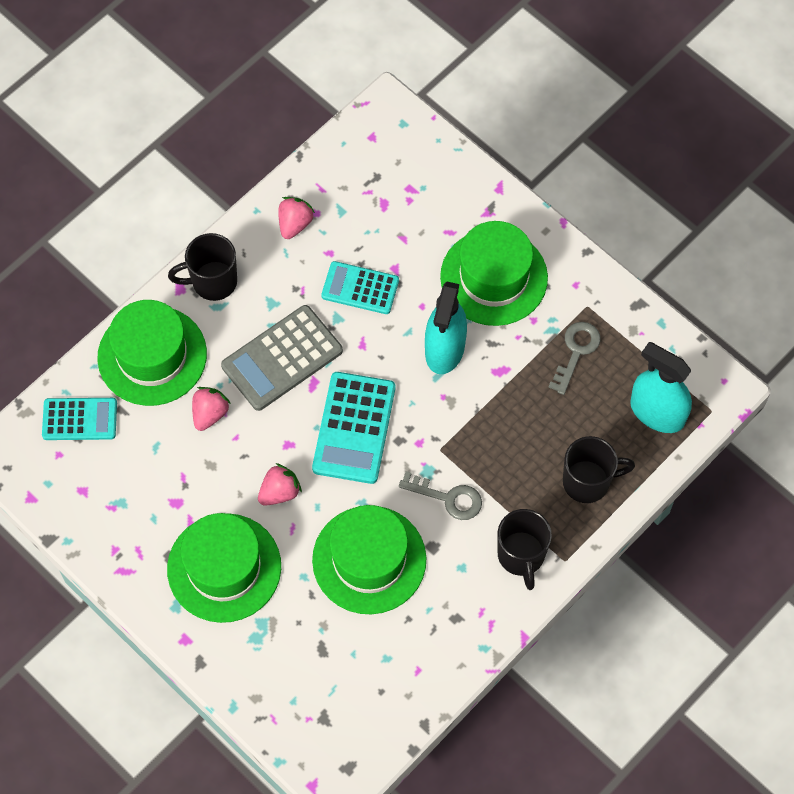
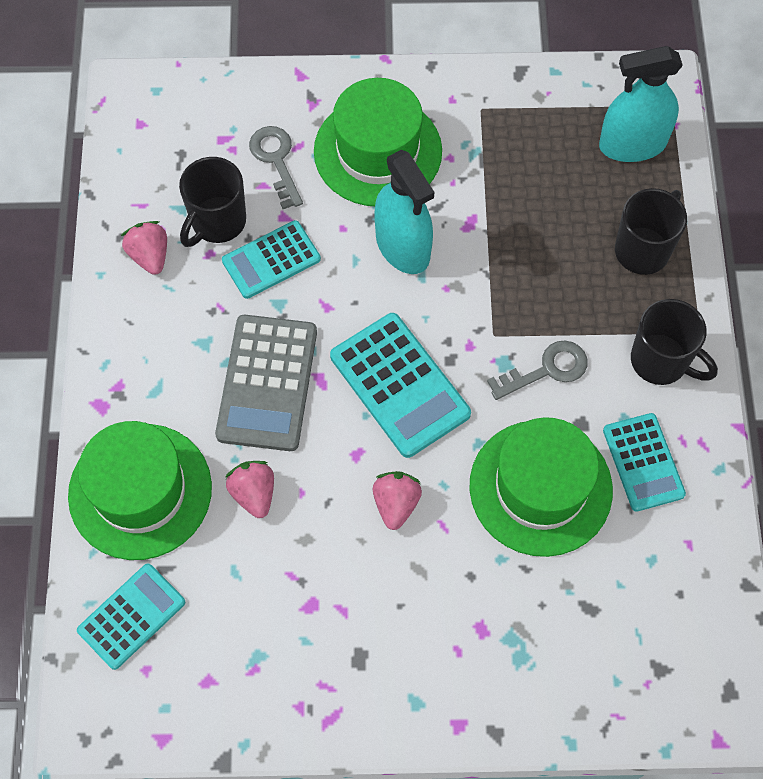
camera: 45 degrees left, 0 degrees up
green hat [167,513,281,623] -> none
black mug [168,233,237,301] -> black mug moved to [179,157,246,247]
grey key [548,322,601,395] -> grey key moved to [249,126,303,209]
none -> turquoise calculator [603,413,686,512]

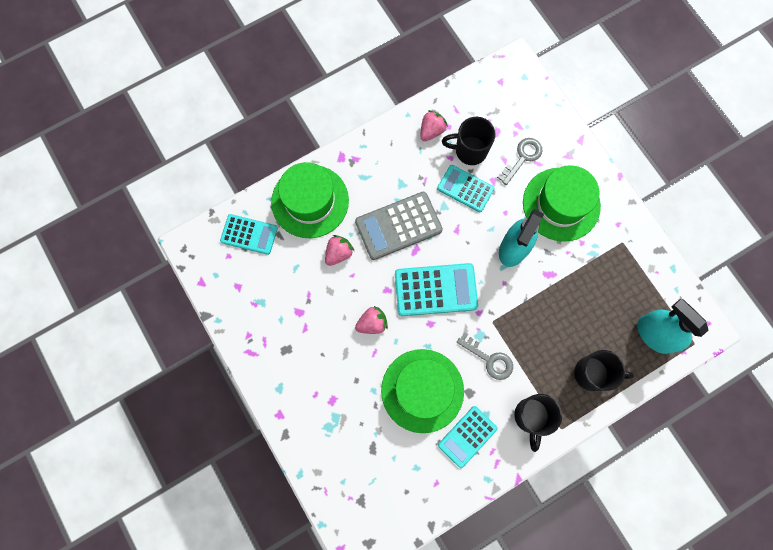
camera: 60 degrees right, 10 degrees up
turquoise calculator [330,313,471,458] -> turquoise calculator turned 120 degrees counterclockwise [395,263,478,316]

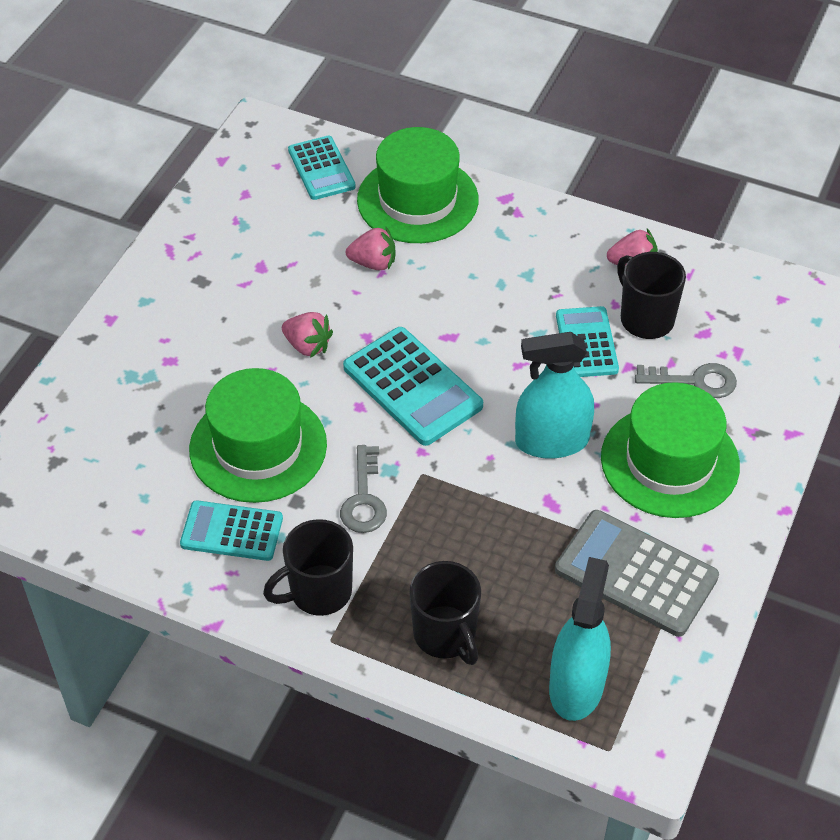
camera: 55 degrees right, 25 degrees down
grey calculator [355,192,443,260] -> grey calculator moved to [555,510,719,637]

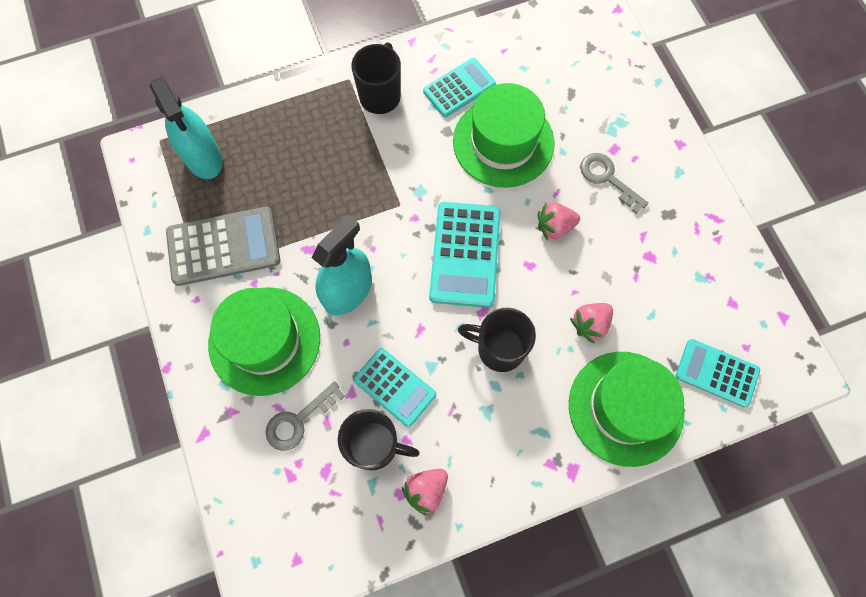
camera: 135 degrees right, 20 degrees up
grey key [340,445,387,533] -> grey key moved to [580,153,648,214]
turquoise calculator [343,327,483,446] -> turquoise calculator turned 90 degrees counterclockwise [429,202,501,308]
black mug [409,561,481,665] -> black mug moved to [458,308,536,372]

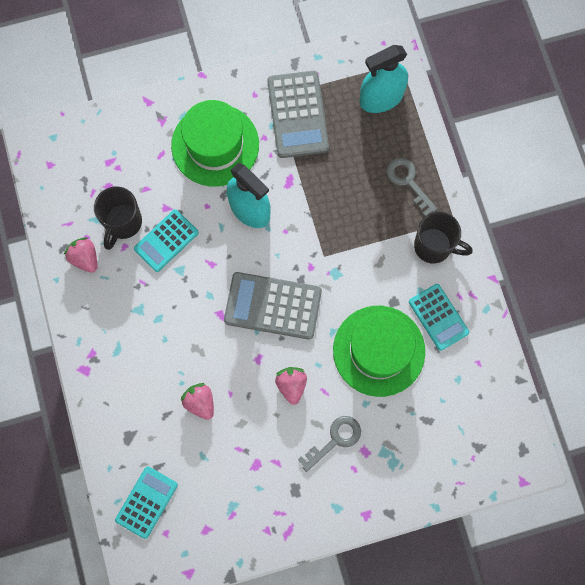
camera: 95 degrees right, 5 degrees up
grey key [265,381,345,451] -> grey key moved to [387,158,437,216]
turquoise calculator [429,202,501,308] -> grey calculator [224,272,322,340]
black mug [458,308,536,372] -> none
green hat [569,352,685,467] -> none

